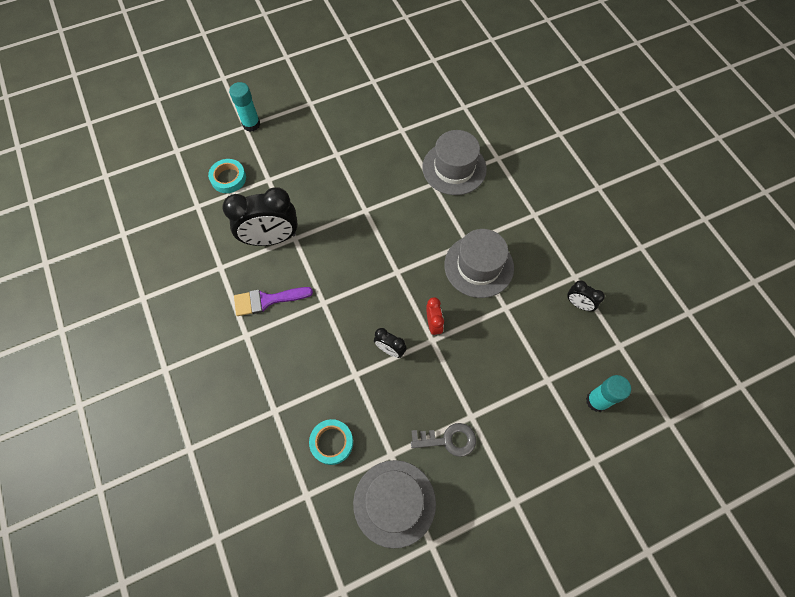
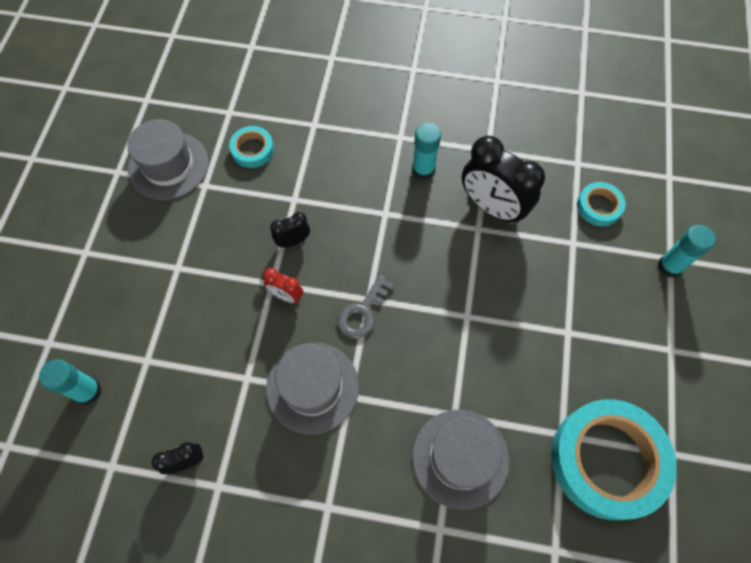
camera: 125 degrees right, 0 degrees up
black clock [222,187,298,246] -> black clock turned 75 degrees counterclockwise [462,136,545,224]
purple brush [234,287,313,316] -> turquoise glue stick [412,123,441,180]
grey key [411,423,476,457] -> grey key moved to [337,275,395,338]
none -> turquoise tape [551,399,677,520]

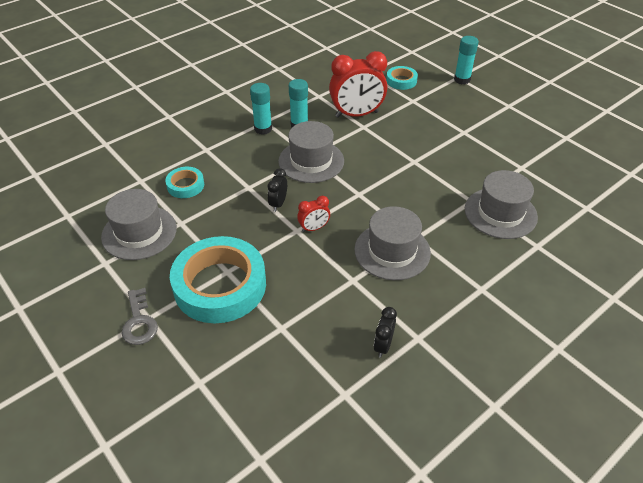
camera: 50 degrees left, 20 degrees down
turquoise glue stick [39,359,102,405] -> turquoise glue stick moved to [250,83,272,135]
grey key [337,275,395,338] -> grey key moved to [121,288,158,345]
black clock [462,136,545,224] -> red clock [329,51,387,118]
turquoise tape [551,399,677,520] -> turquoise tape moved to [170,236,266,323]
none -> grey hat [278,121,344,183]

